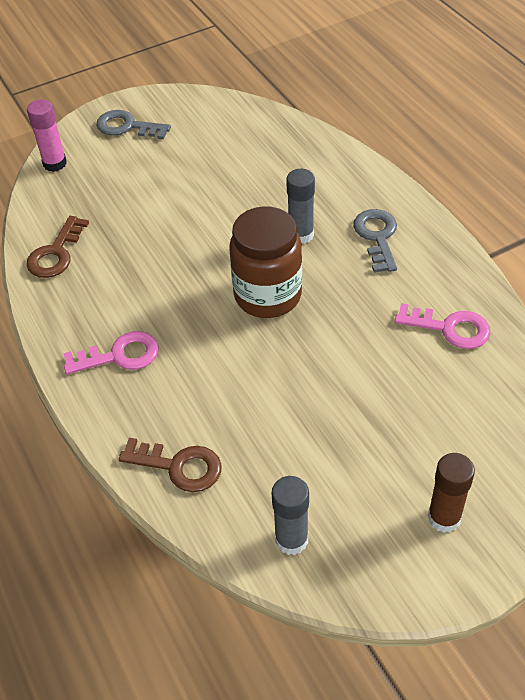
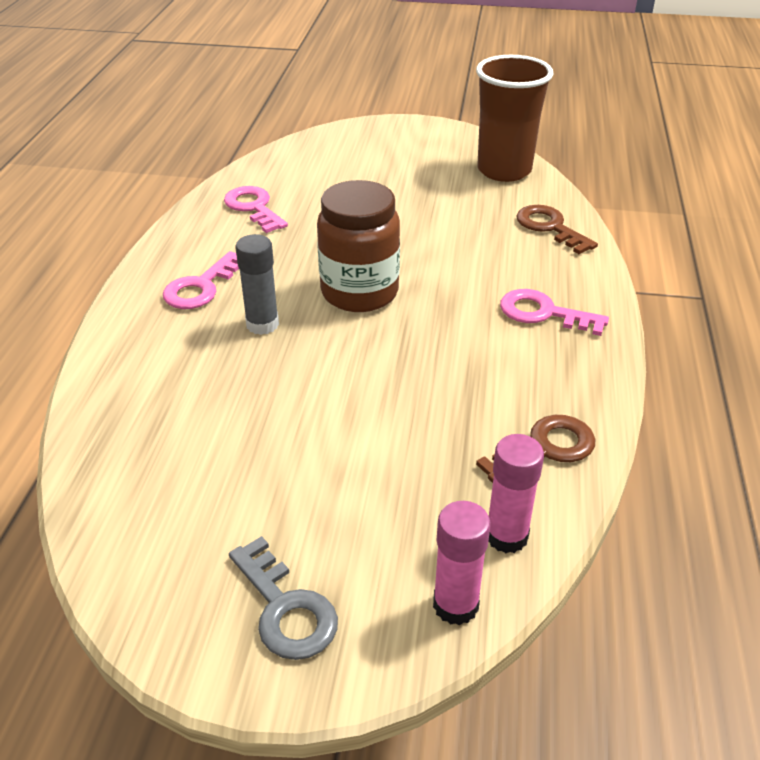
camera: 145 degrees left, 10 degrees down
grey glue stick [272,476,309,555] -> brown cup [476,55,553,182]
grey key [353,209,397,273] -> pink key [163,251,239,309]
brown glue stick [428,453,475,533] -> none
none -> pink glue stick [488,434,544,553]

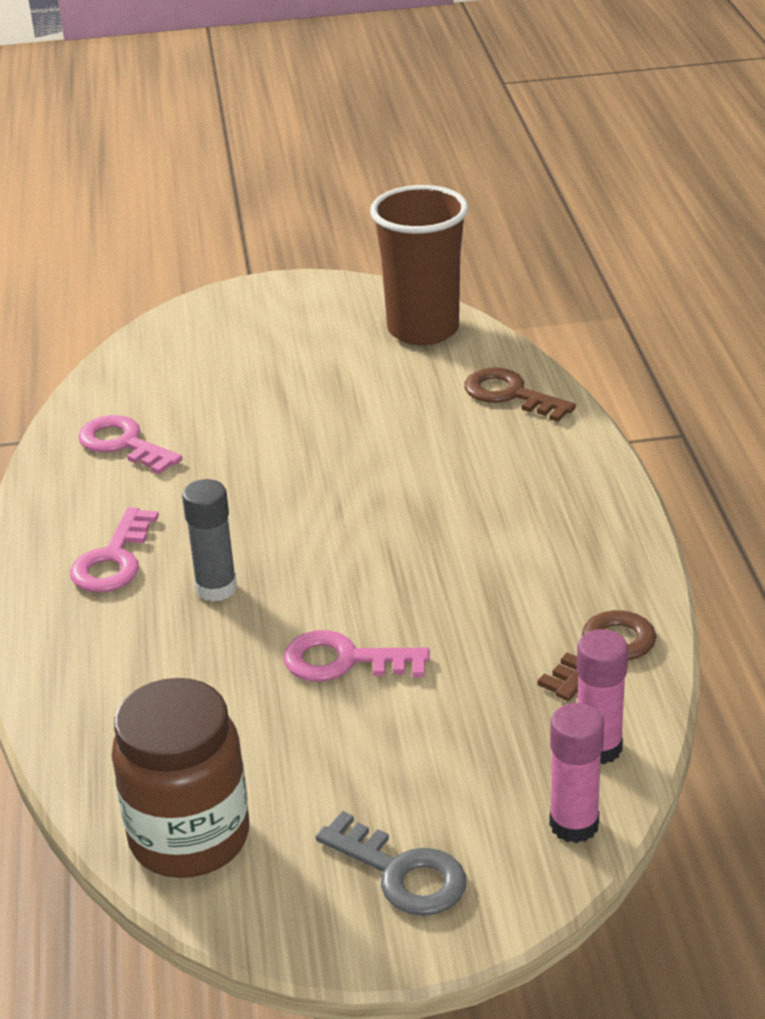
camera: 15 degrees left, 5 degrees down
brown jar [317,180,400,312] -> brown jar moved to [112,678,249,878]
pink key [500,289,609,336] -> pink key moved to [283,630,430,681]

